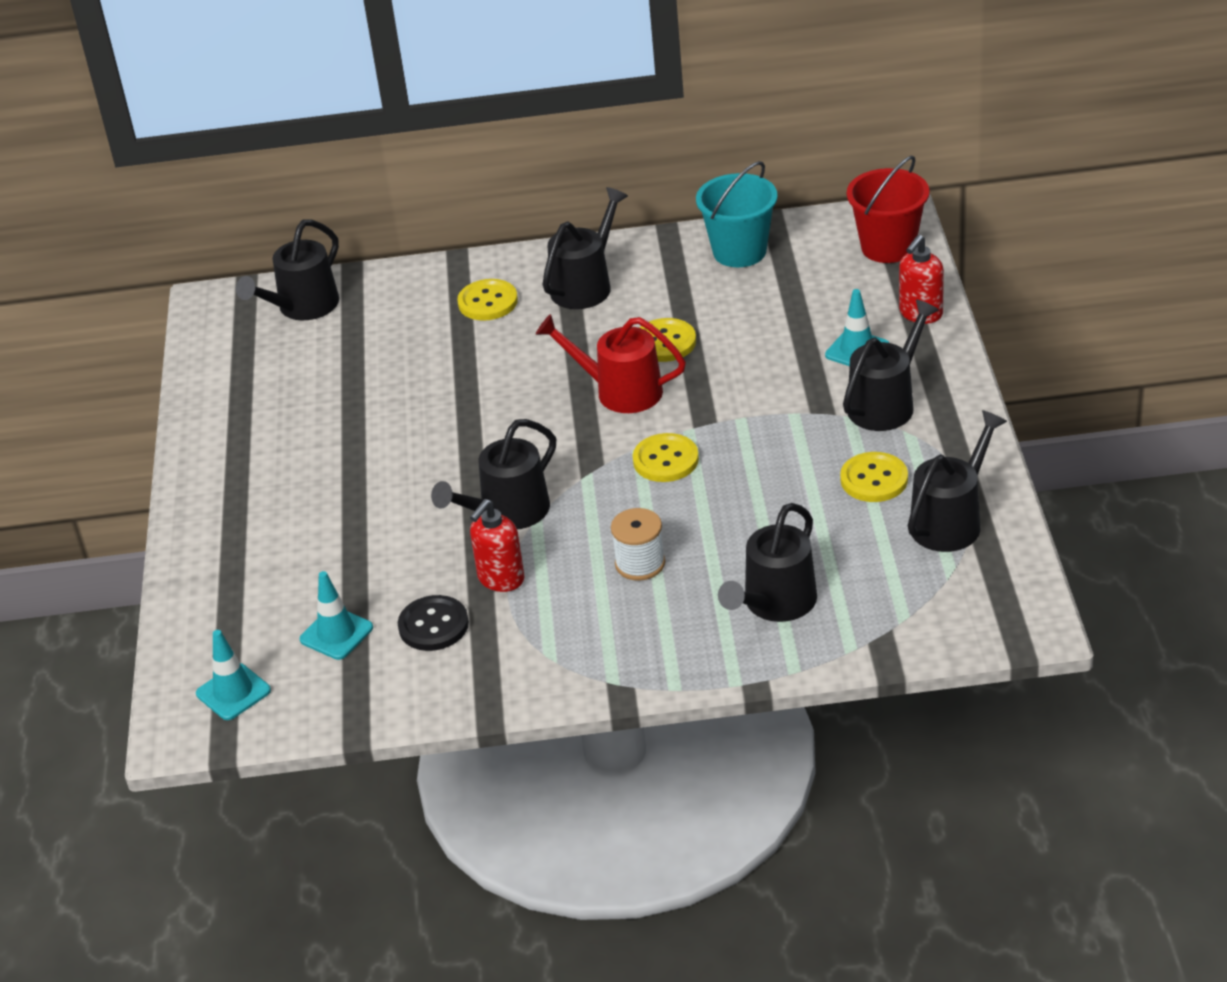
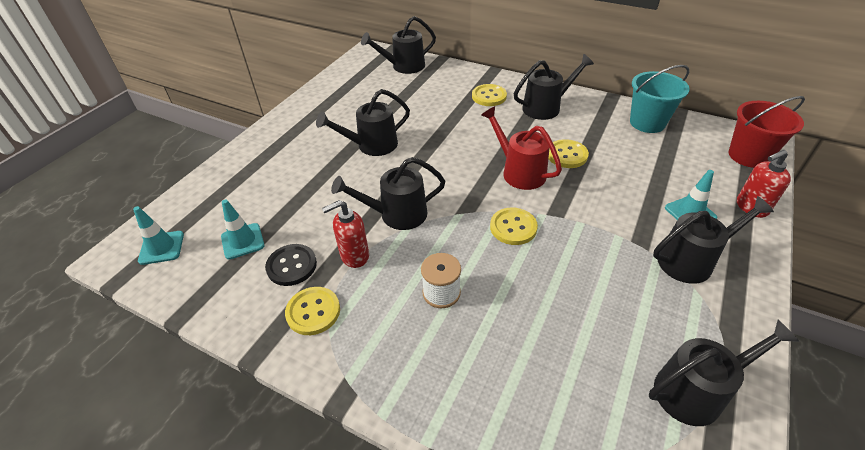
camera: 30 degrees right, 5 degrees up
black watering can [718,503,817,622] -> black watering can moved to [316,89,410,156]
yellow button [840,452,908,502] -> yellow button moved to [285,287,340,335]

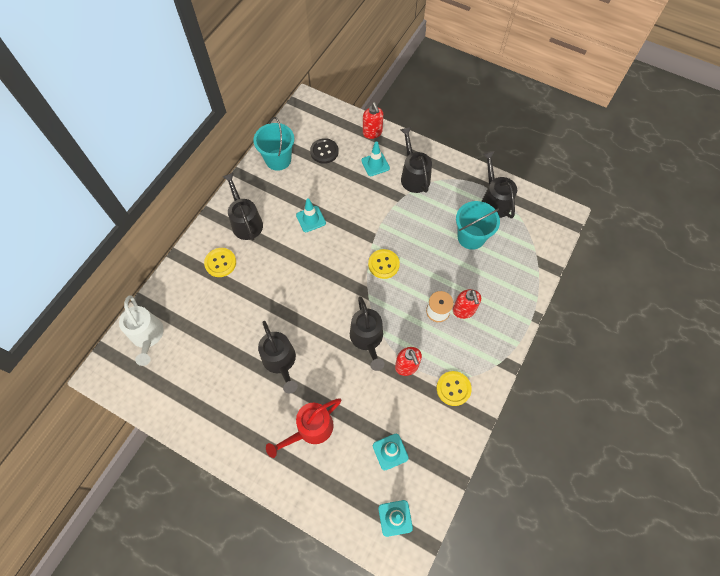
camera: 90 degrees left, 20 degrees up
black button [265,244,317,286] -> black button moved to [310,138,339,164]
black watering can [361,16,436,74] -> white watering can [119,295,164,366]
red watering can [481,106,562,190] -> red watering can moved to [266,398,341,458]
yellow button [549,139,589,168] -> turquoise traffic cone [296,198,326,232]
red bucket [729,96,805,168] -> none
none -> red soap dispenser [453,289,481,319]
none -> turquoise bucket [456,201,500,250]

